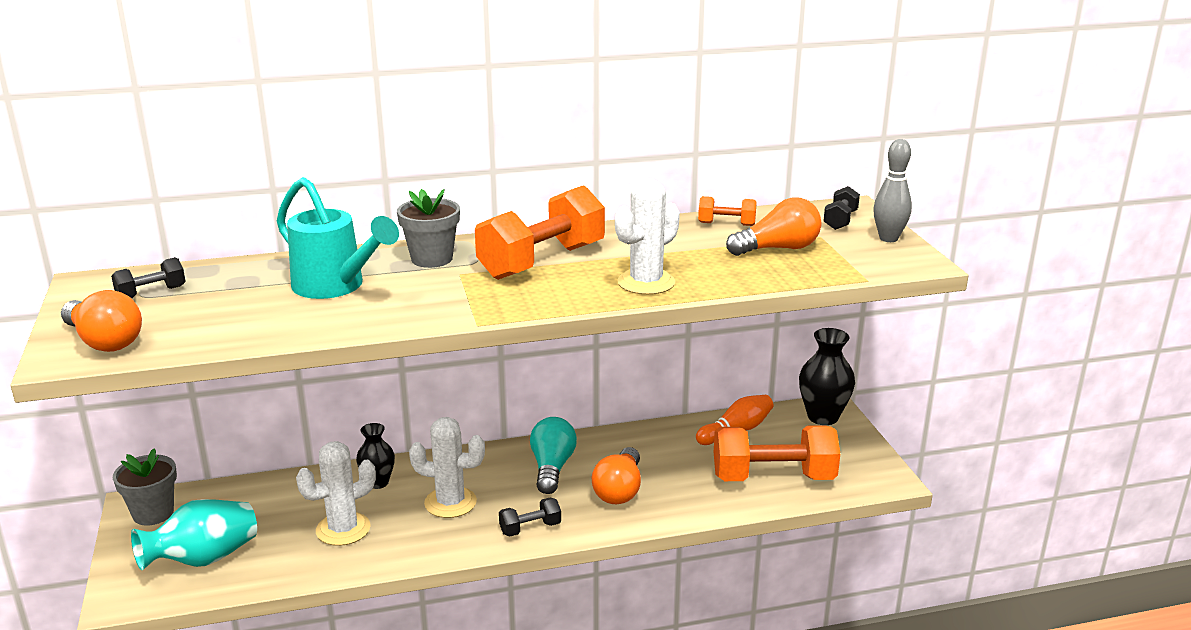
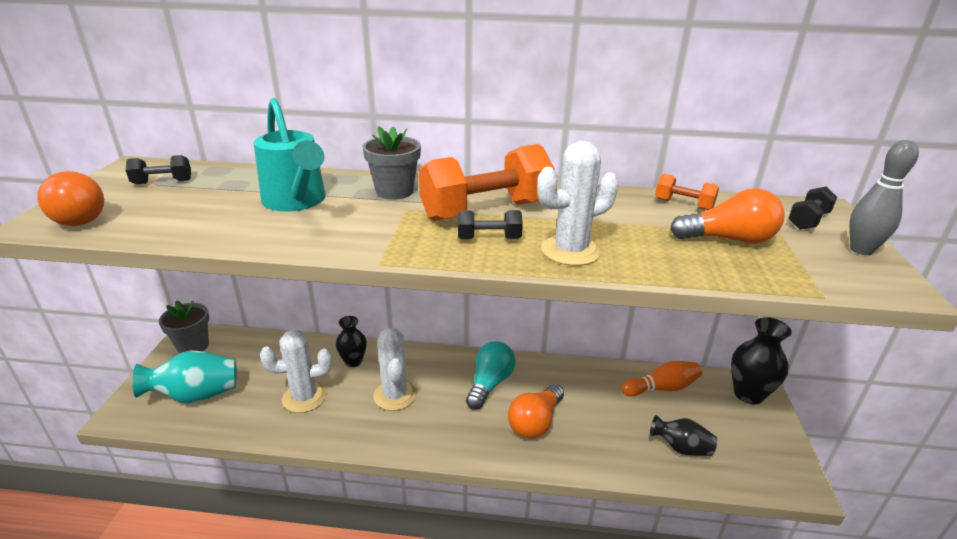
camera: 20 degrees right, 5 degrees up
white cactus [409,417,485,518] -> white cactus turned 45 degrees clockwise [373,328,417,411]
black dumbbell [499,498,561,537] -> black dumbbell moved to [458,210,523,239]
orange dumbbell [714,425,840,481] -> black vase [650,415,717,456]

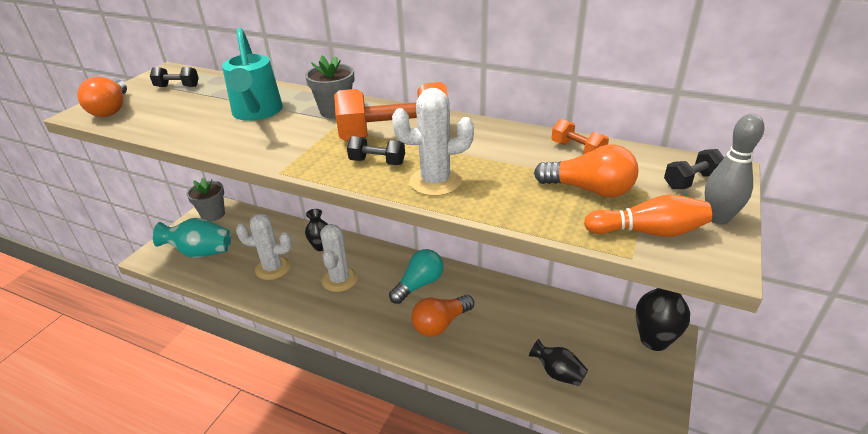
camera: 20 degrees right, 5 degrees up
orange bowling pin [621,361,702,397] -> orange bowling pin moved to [584,195,712,237]

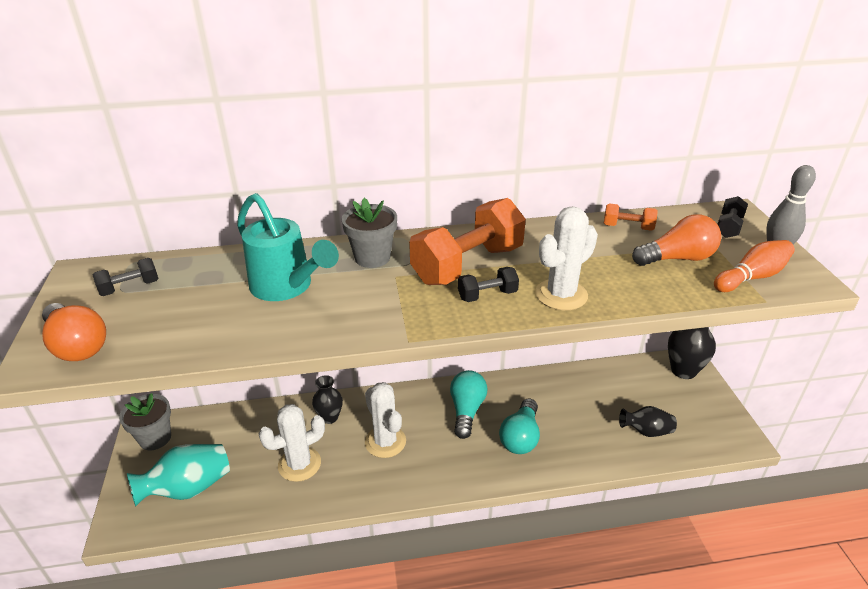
camera: 35 degrees left, 0 degrees up
orange light bulb [411,295,474,337] -> turquoise light bulb [499,398,540,454]

